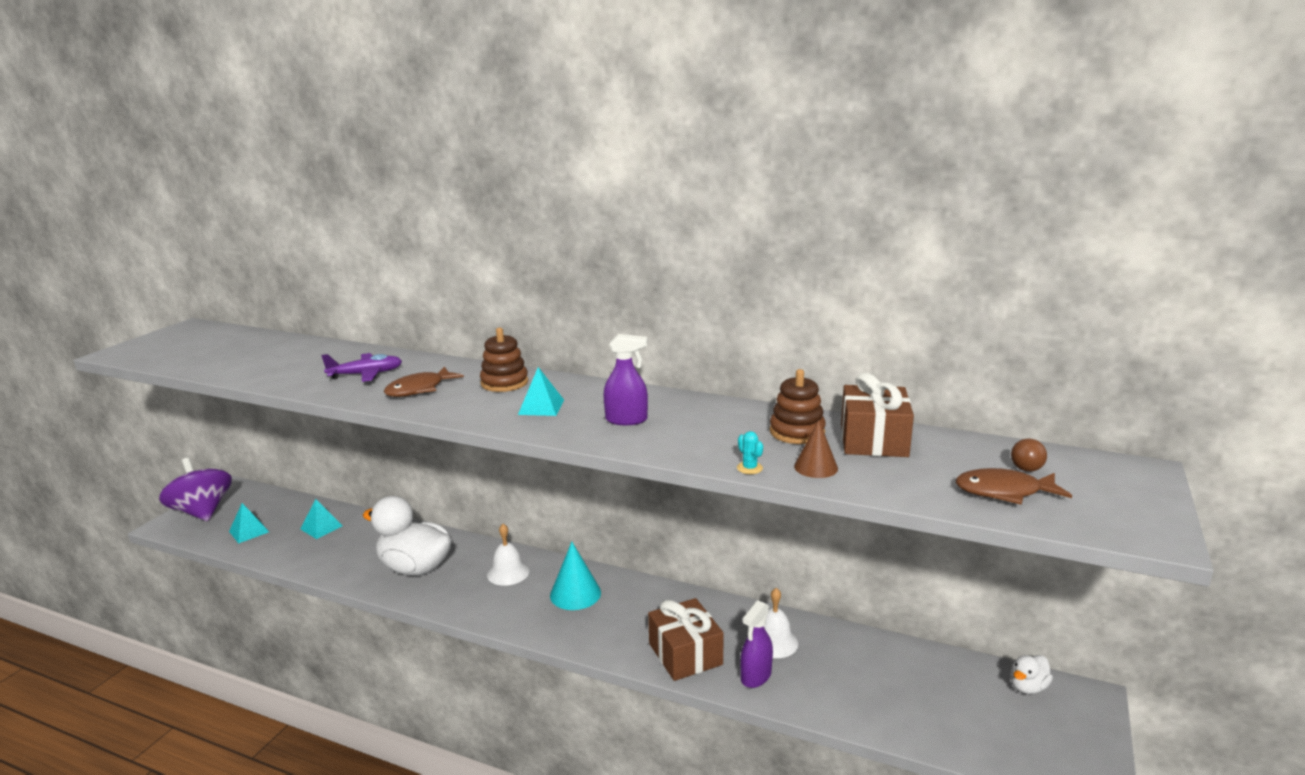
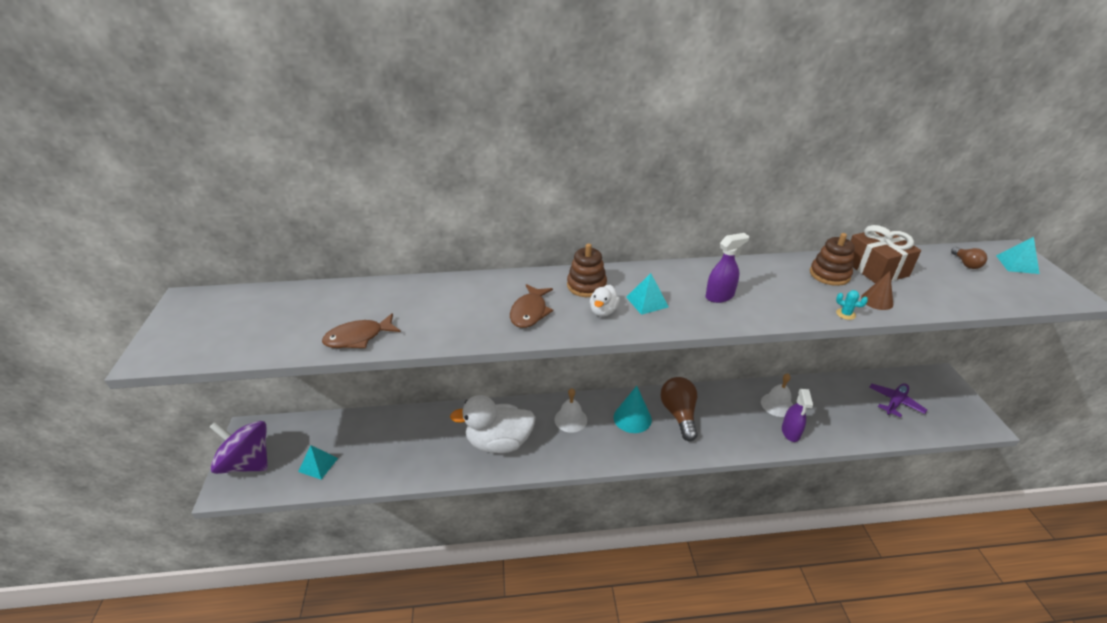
camera: 30 degrees left, 15 degrees up
turquoise pyramid [301,499,343,539] -> turquoise pyramid moved to [996,237,1040,274]
purple plane [321,353,402,382] -> purple plane moved to [869,383,927,418]
brown gift [648,598,724,681] -> none
brown fish [956,468,1072,505] -> brown fish moved to [322,313,401,348]
white duck [1010,655,1053,694] -> white duck moved to [590,285,620,317]
none -> brown light bulb [660,377,698,441]

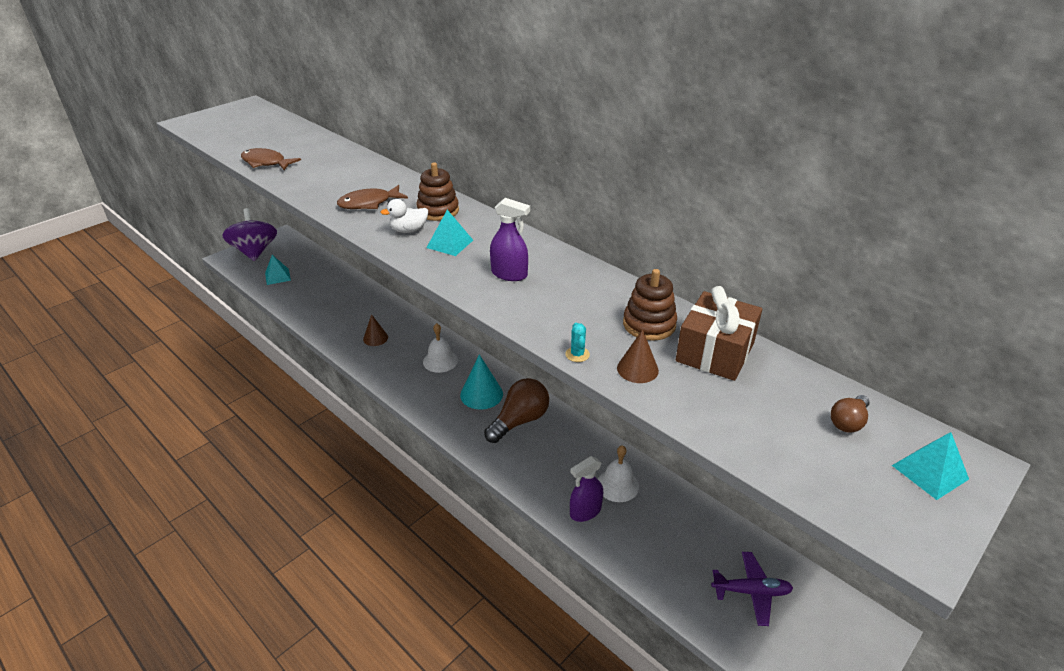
camera: 50 degrees right, 0 degrees up
white duck [450,395,536,453] -> brown cone [363,314,388,346]

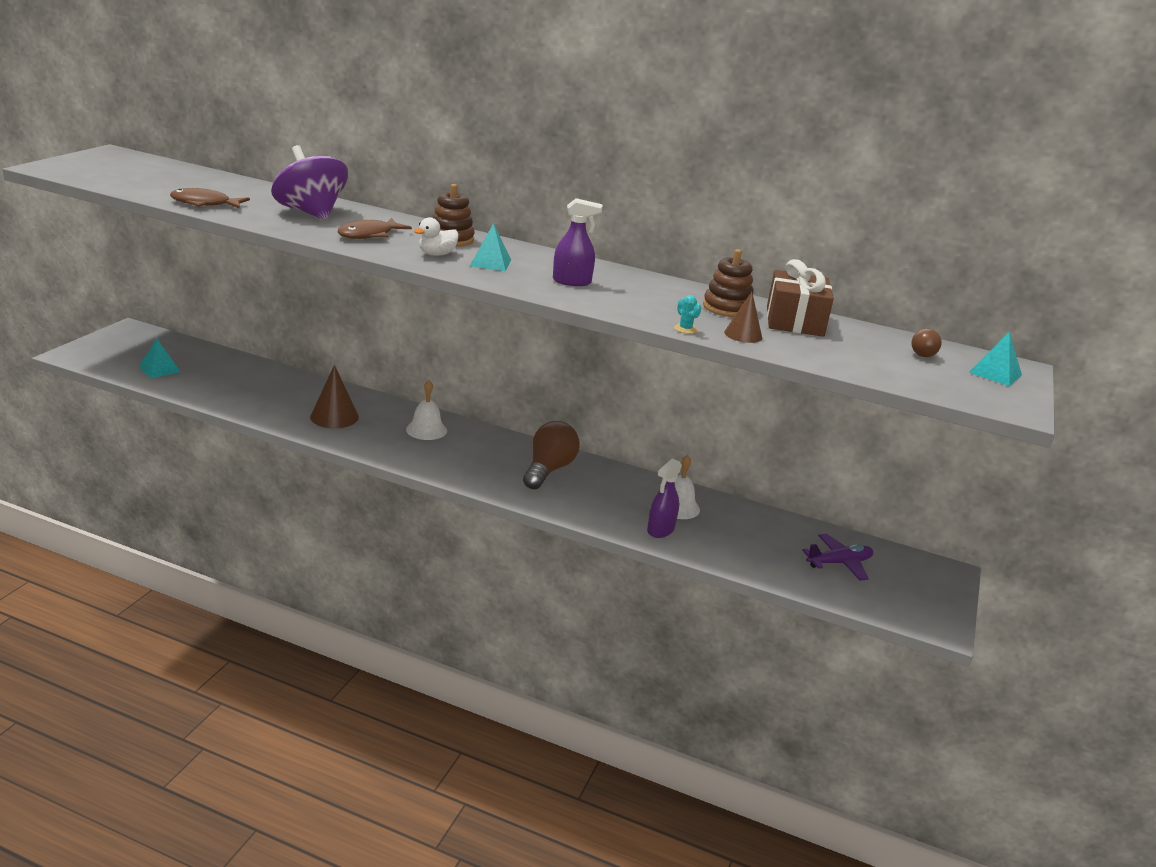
camera: 25 degrees left, 10 degrees down
purple spinning top [222,208,277,261] -> purple spinning top moved to [271,145,348,220]
brown cone [363,314,388,346] -> brown cone [310,365,359,428], size x1.58
turquoise cone [460,354,503,410] -> none

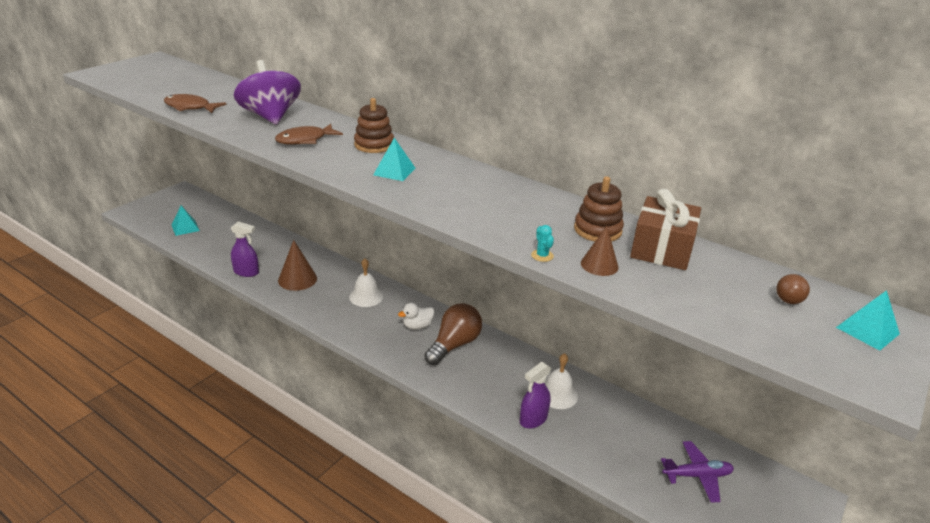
camera: 15 degrees right, 5 degrees up
white duck [414,217,459,256] -> white duck moved to [398,303,435,329]
purple spray bottle [553,198,602,286] -> purple spray bottle moved to [231,221,259,277]

